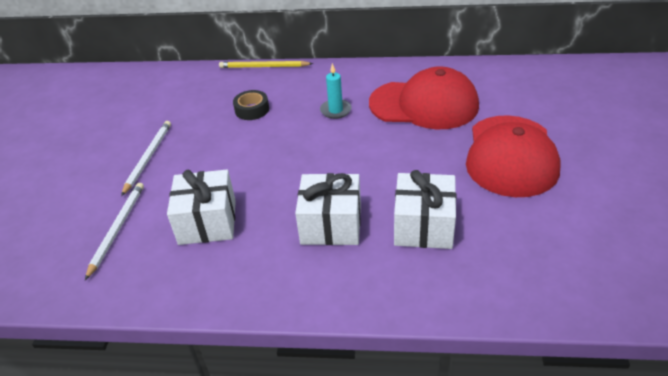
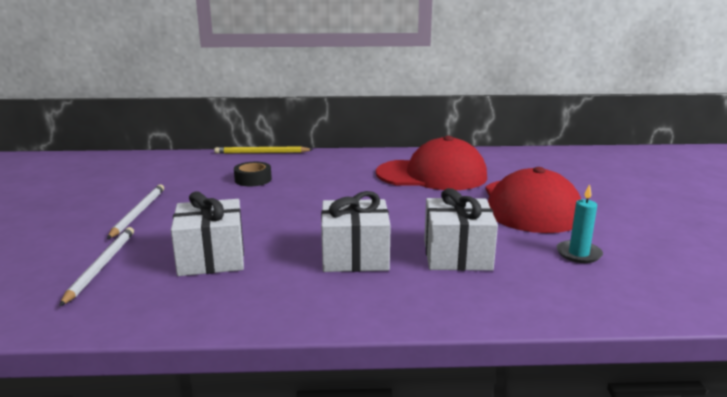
camera: 10 degrees left, 20 degrees down
turquoise candle [320,63,352,119] -> turquoise candle moved to [556,184,603,263]

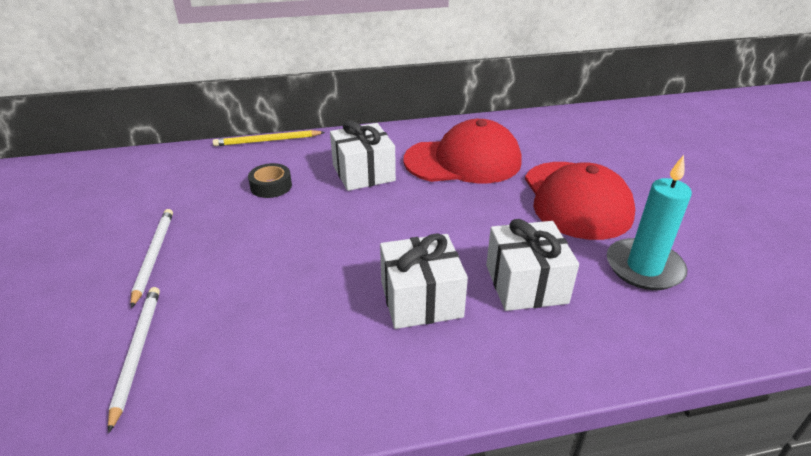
camera: 10 degrees left, 15 degrees up
white gift [171,191,244,276] -> white gift moved to [330,121,396,191]
turquoise candle [556,184,603,263] -> turquoise candle [607,155,692,290], size x1.69

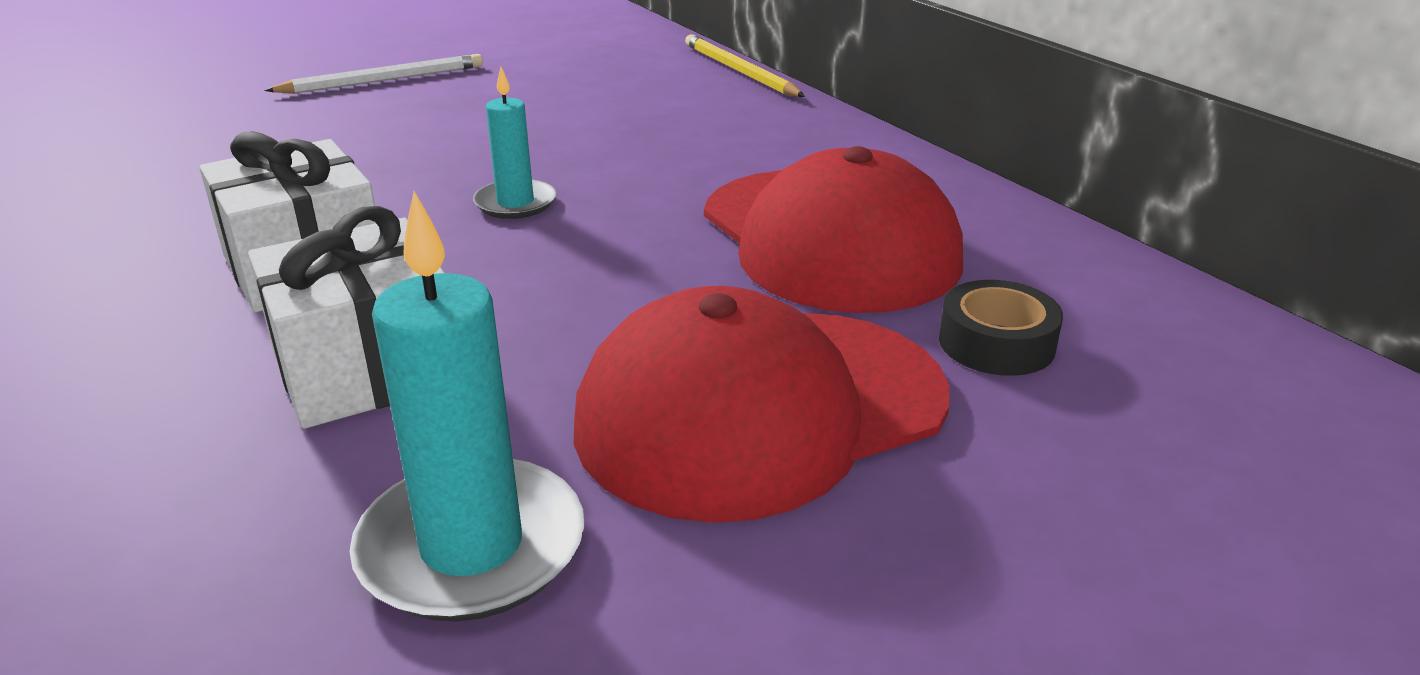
camera: 70 degrees right, 5 degrees down
white pencil [108,287,160,433] -> none
black tape [248,163,292,198] -> black tape moved to [939,280,1063,376]
white gift [330,121,396,191] -> none
none -> turquoise candle [473,67,556,219]

